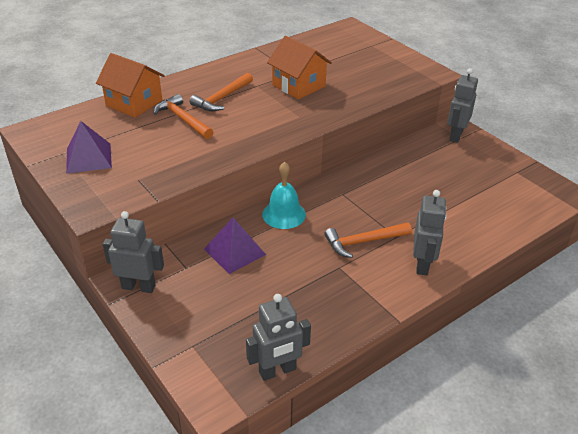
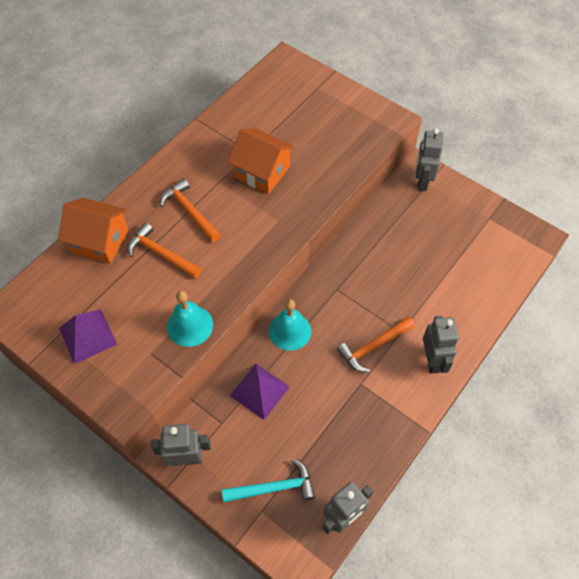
camera: 15 degrees left, 20 degrees up
orange hammer [190,73,253,111] -> orange hammer turned 120 degrees clockwise [160,178,221,242]
none -> turquoise bell [167,291,213,347]
none -> turquoise hammer [222,458,315,502]

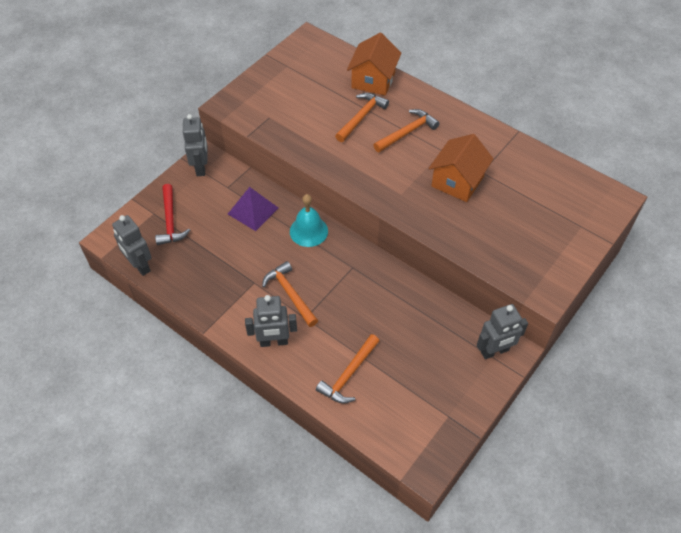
camera: 90 degrees right, 5 degrees down
purple pyramid [59,309,117,364] -> none
turquoise bell [167,291,213,347] -> none
turquoise hammer [222,458,315,502] -> red hammer [155,184,190,245]
grey robot [416,128,443,191] -> grey robot turned 150 degrees clockwise [477,304,528,359]
none -> orange hammer [316,334,379,403]

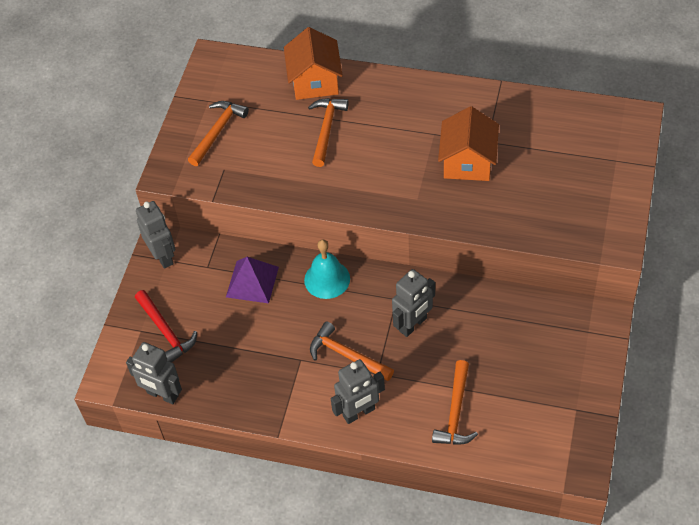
camera: 20 degrees left, 0 degrees up
orange hammer [374,109,440,152] -> orange hammer moved to [188,101,249,166]
grey robot [477,304,528,359] -> grey robot moved to [392,269,435,337]

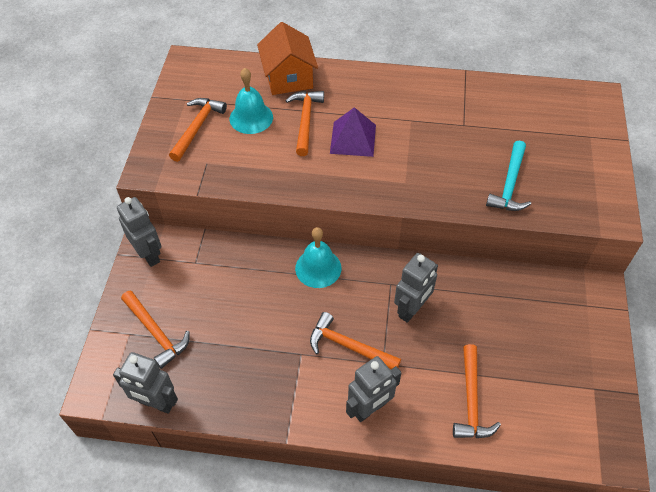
camera: 10 degrees left, 0 degrees up
red hammer [135,290,197,362] -> orange hammer [121,290,190,369]
purple pyramid [226,257,279,304] -> purple pyramid moved to [330,107,376,157]
orange house [438,106,499,181] -> none
none -> turquoise bell [230,68,273,134]
none -> turquoise hammer [486,141,531,211]

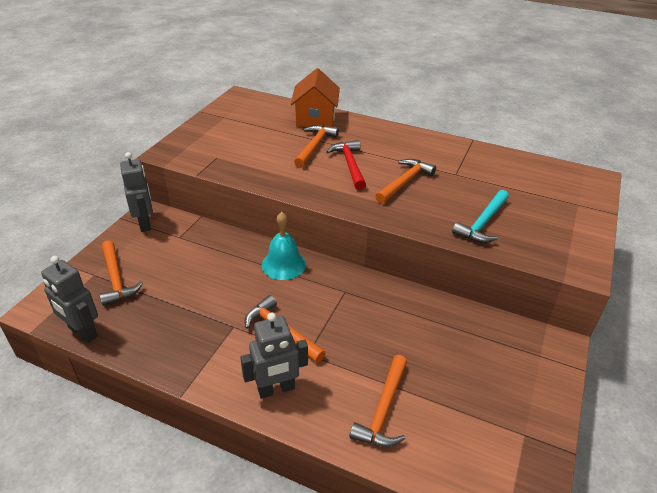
camera: 15 degrees right, 15 degrees down
orange hammer [169,98,227,162] -> orange hammer moved to [375,159,436,204]
turquoise bell [230,68,273,134] -> none
purple pyramid [330,107,376,157] -> red hammer [326,140,366,190]
grey robot [394,253,438,323] -> none

